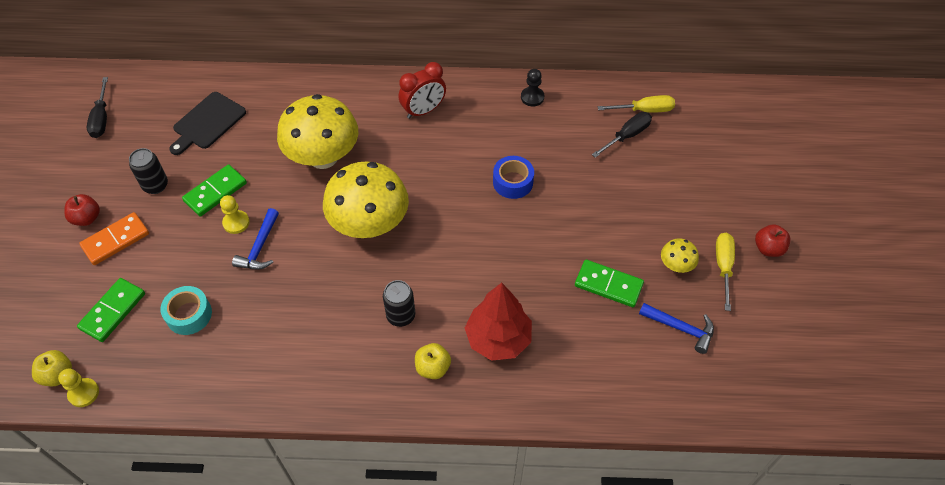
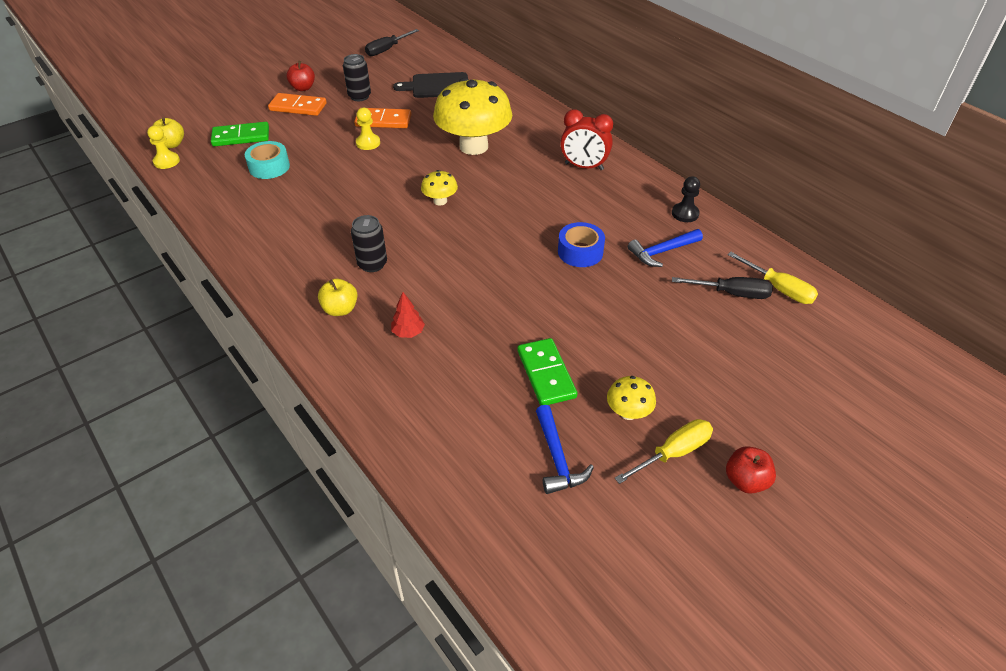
camera: 50 degrees right, 10 degrees down
green domino [182,164,247,216] -> orange domino [354,108,412,128]
blue hammer [232,208,279,269] -> blue hammer moved to [628,229,703,267]
yellow mushroom [323,161,409,238] -> yellow mushroom [421,170,458,205], size x0.43
red tree [465,283,532,361] -> red tree [391,292,425,338], size x0.45

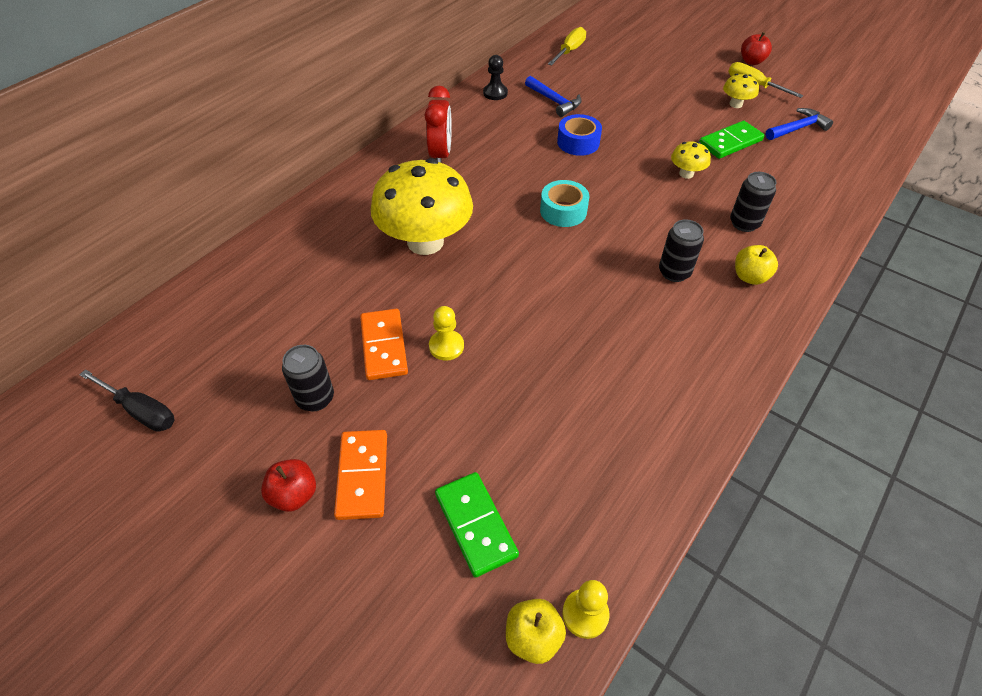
camera: 105 degrees left, 5 degrees up
turquoise tape [245,141,290,179] -> turquoise tape moved to [540,180,589,227]
red tree [391,292,425,338] -> black can [730,172,777,232]
black cutting board [393,72,468,98] -> none
yellow mushroom [421,170,458,205] -> yellow mushroom moved to [671,141,711,179]
black screwdriver [672,277,773,299] -> none

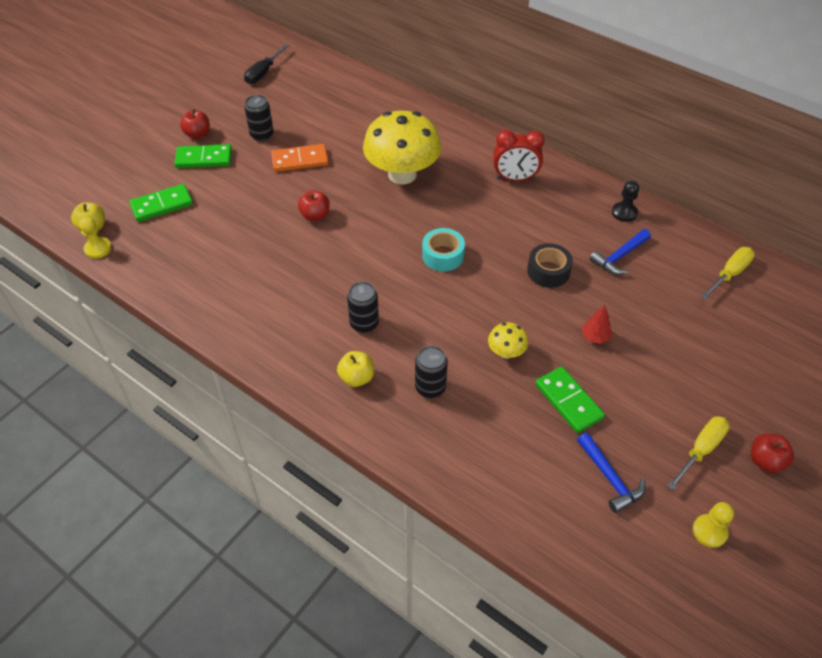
camera: 90 degrees right, 0 degrees up
orange domino [334,430,387,520] -> green domino [174,144,232,168]
yellow pawn [429,306,464,361] -> yellow pawn moved to [693,502,734,548]
yellow screwdriver [548,27,586,65] -> yellow screwdriver turned 75 degrees counterclockwise [701,247,755,299]
blue tape [557,114,602,156] -> black tape [527,243,573,288]
yellow mushroom [723,74,759,108] -> none
none -> red apple [298,190,330,221]
none -> red tree [582,305,612,344]

